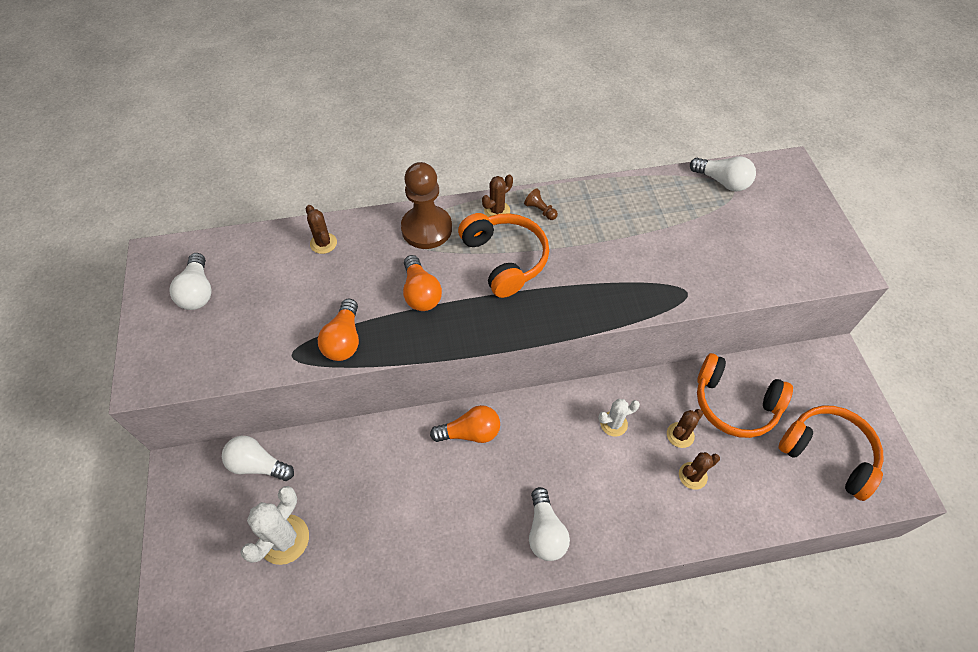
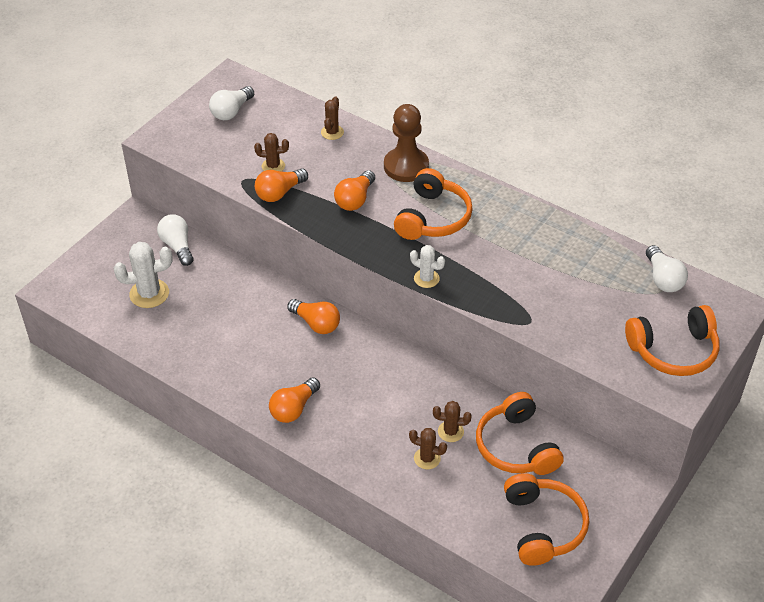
camera: 45 degrees right, 10 degrees down
brown cactus [482,174,513,217] -> brown cactus moved to [254,133,289,171]
brown pawn [524,188,558,220] -> none
white light bulb [529,487,570,561] -> orange light bulb [269,377,320,423]
white cactus [598,399,640,437] -> white cactus moved to [410,245,445,288]
none -> orange headphones [625,305,720,376]

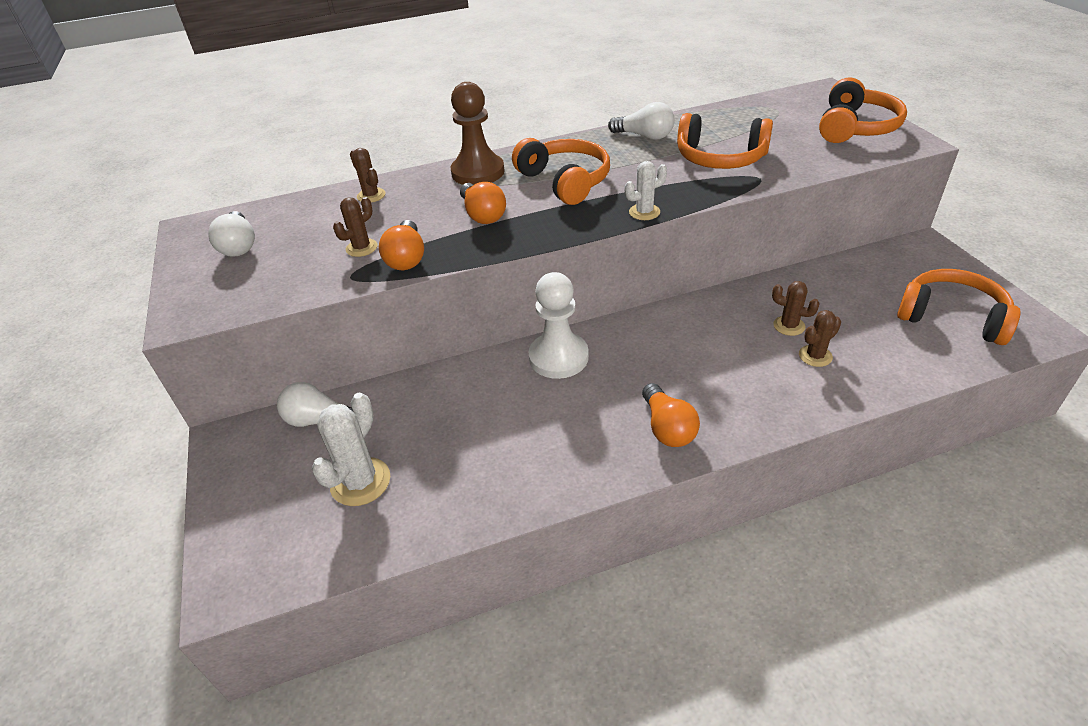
camera: 50 degrees left, 5 degrees down
orange light bulb [287,299,340,334] -> white pawn [528,272,589,379]
brown cactus [433,401,472,442] -> brown cactus turned 75 degrees clockwise [772,281,820,336]
orange headphones [476,392,564,475] -> orange headphones moved to [677,113,773,169]
white light bulb [646,245,688,292] -> white light bulb moved to [608,102,675,140]

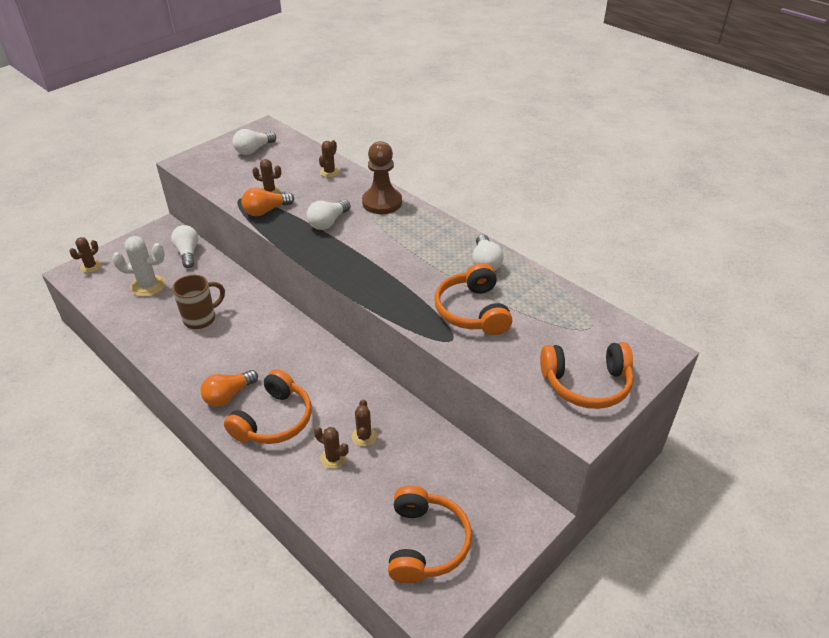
camera: 60 degrees right, 0 degrees up
orange light bulb [460,182,506,224] -> white light bulb [306,200,351,230]
orange headphones [512,138,610,205] -> orange headphones moved to [224,369,312,444]
white pawn [528,272,589,379] -> none
white cactus [625,161,667,220] -> none
none -> brown cactus [70,237,101,273]
none -> brown mug [172,274,225,329]

